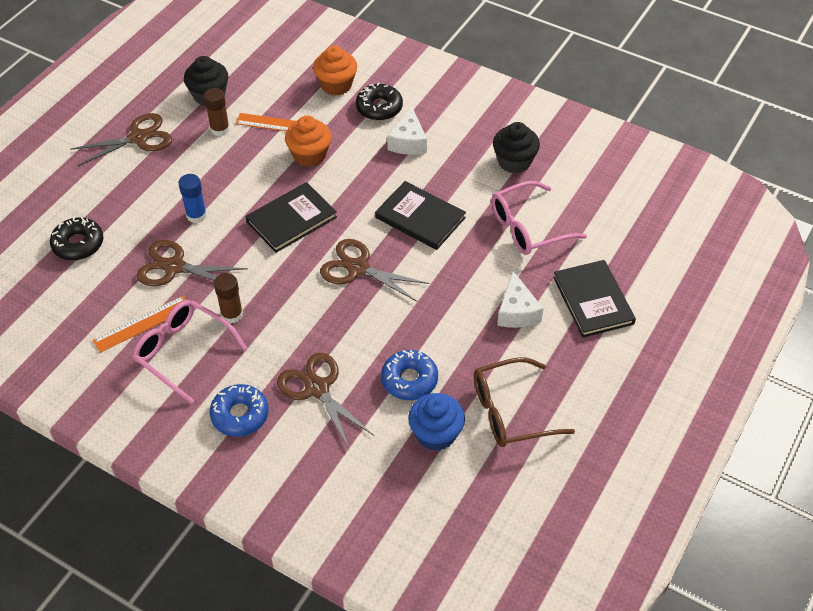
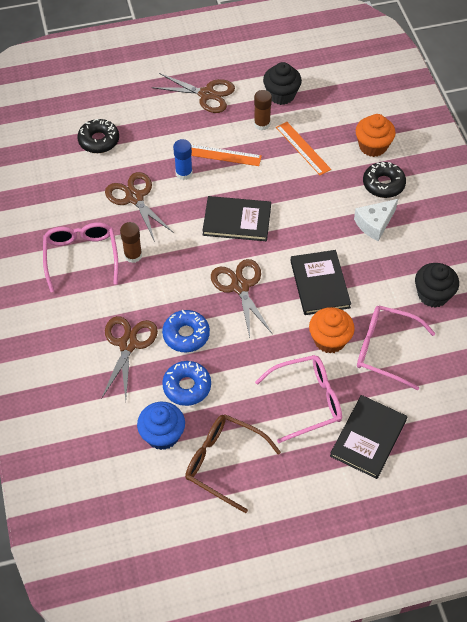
camera: 45 degrees right, 5 degrees up
orange ruler [93,296,186,353] -> orange ruler moved to [191,145,262,166]
blue donut [210,384,268,437] -> blue donut moved to [162,310,210,352]
orange cupcake [285,116,332,167] -> orange cupcake moved to [309,307,355,353]
white cheese [497,271,543,328] -> pink glasses [255,355,342,443]

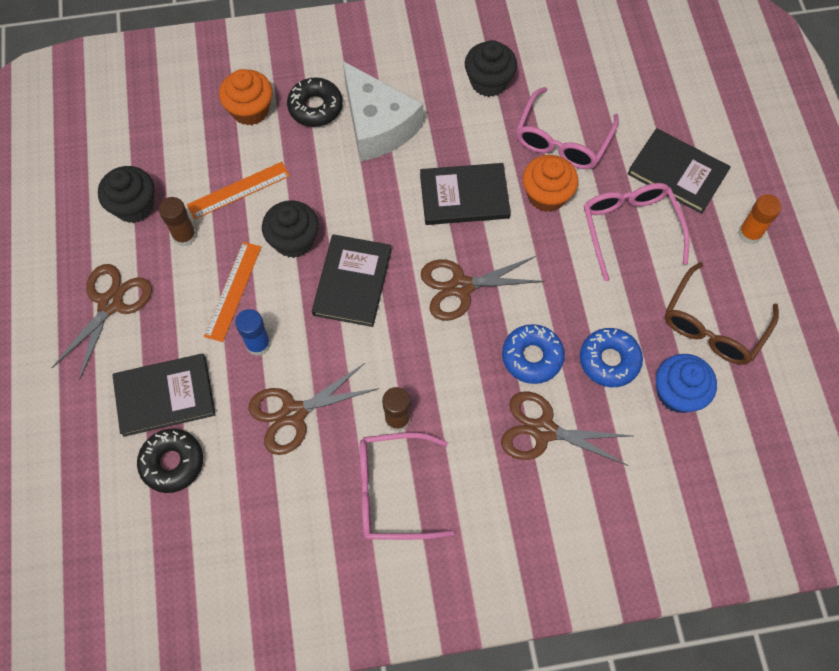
camera: 85 degrees left, 10 degrees up
white cheese [354,199,398,241] -> white cheese [343,61,423,162], size x1.65
none -> black book [112,354,216,437]
none -> black cupcake [262,200,319,258]
none -> orange glue stick [738,194,782,244]

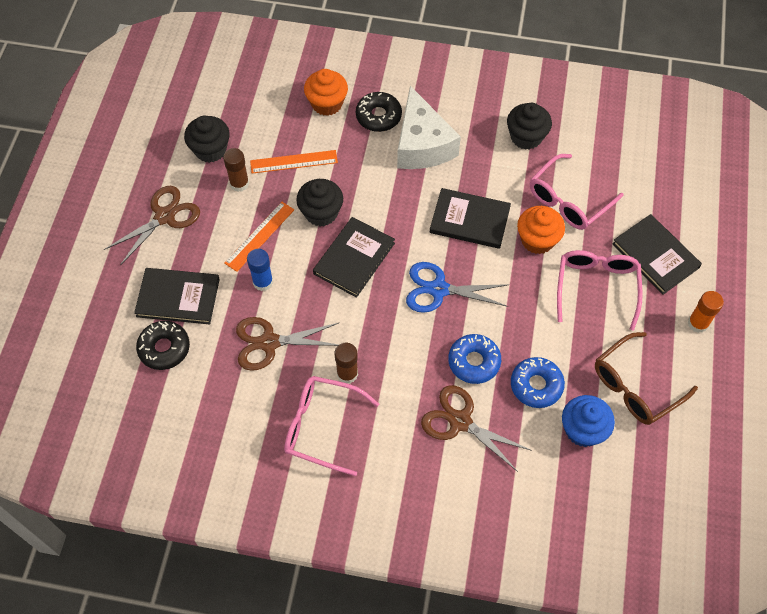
camera: 20 degrees right, 5 degrees down
brown scissors [421,256,545,321] -> blue scissors [406,262,510,313]

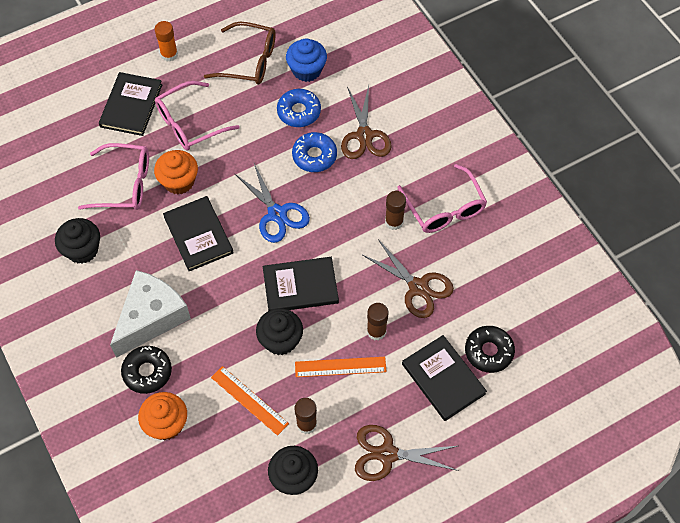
camera: 130 degrees left, 0 degrees up
blue glue stick [247,249,273,291] -> brown glue stick [367,303,389,341]

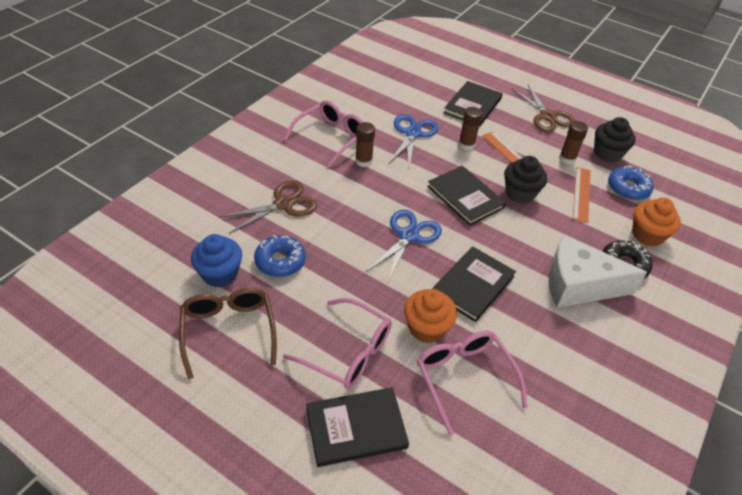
camera: 120 degrees left, 15 degrees down
black cupcake [55,218,100,264] -> none
orange glue stick [155,21,178,62] -> none
blue donut [292,132,337,172] -> blue donut moved to [608,166,654,200]
brown scissors [363,239,454,318] -> blue scissors [388,114,439,169]
black donut [465,326,515,373] -> none

